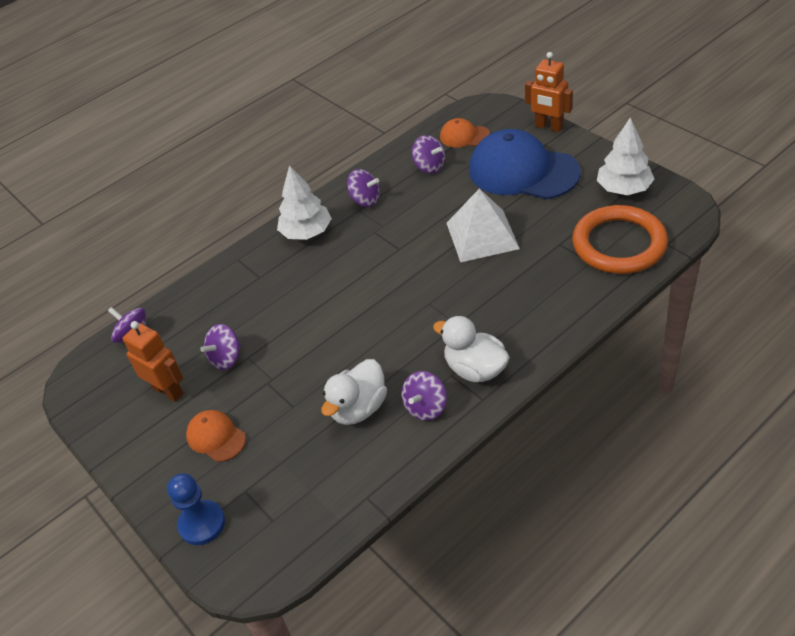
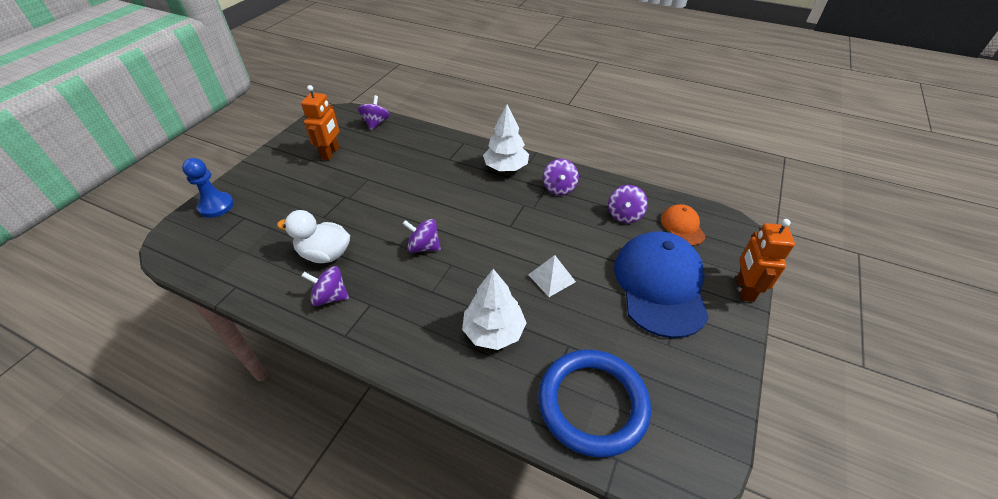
camera: 60 degrees right, 0 degrees up
orange cap [186,410,246,462] -> none
purple spinning top [200,324,241,370] -> purple spinning top moved to [403,219,441,253]
white duck [433,316,510,382] -> none
white pyramid [447,188,520,262] -> white pyramid [528,255,576,297], size x0.57
orange ring [572,205,668,274] -> blue ring [538,349,651,458]
white tree [597,117,654,195] -> white tree moved to [462,269,526,350]

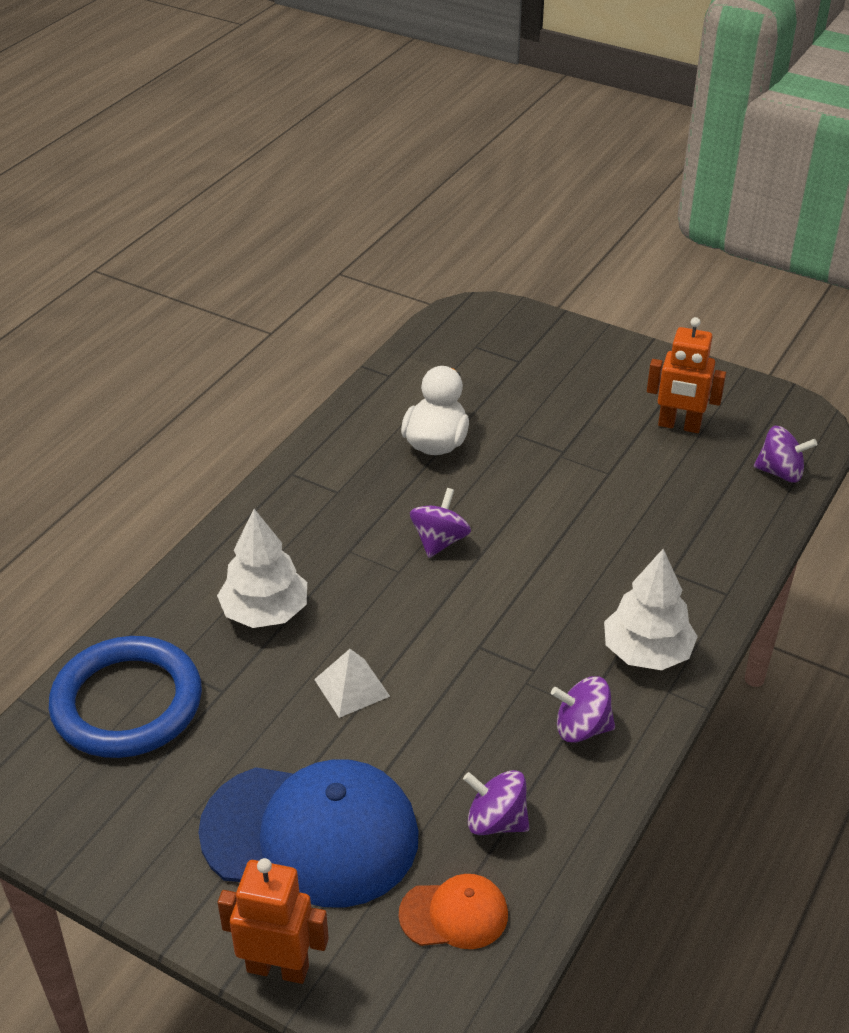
camera: 95 degrees right, 5 degrees down
blue pawn [182,158,234,218] -> none
purple spinning top [302,266,349,306] -> none

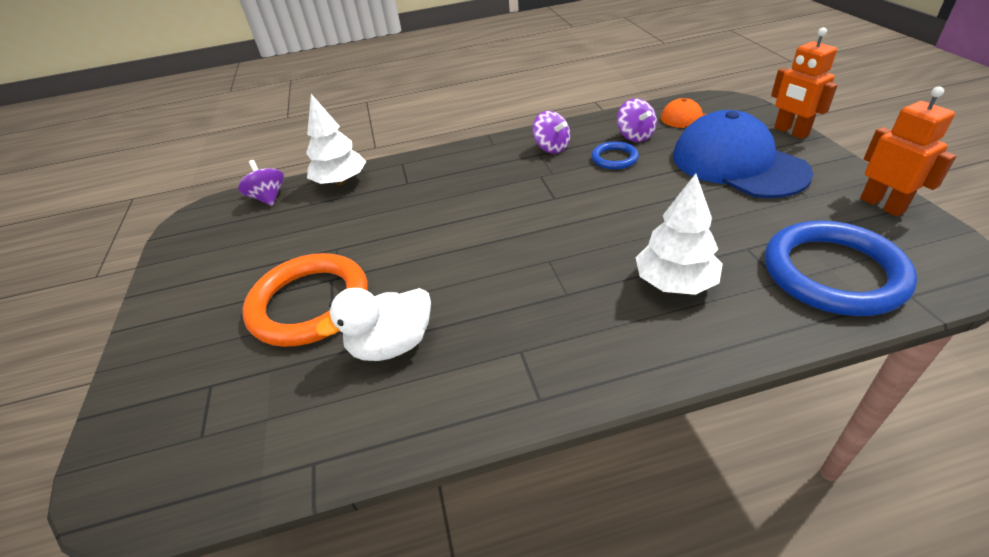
camera: 130 degrees left, 0 degrees up
white pyramid [314,649,390,718] -> none
purple spinning top [410,488,471,558] -> none
white tree [604,549,698,670] -> white tree moved to [306,94,366,185]
orange robot [647,317,726,433] -> orange robot moved to [860,86,956,217]
none -> orange ring [243,253,367,347]
none -> blue ring [591,141,639,169]

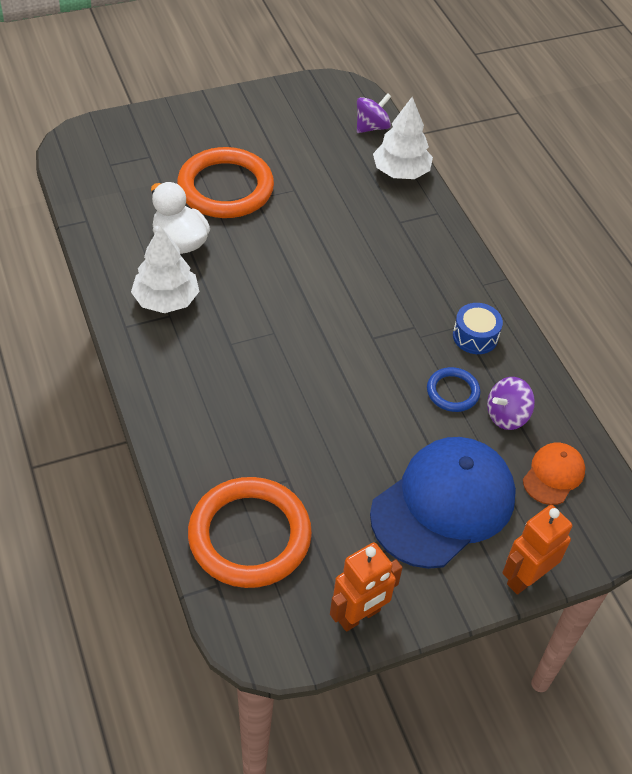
camera: 75 degrees right, 10 degrees up
purple spinning top [533,111,570,154] -> blue drum [453,303,503,354]
white tree [635,173,723,295] -> white tree moved to [131,225,200,313]
blue ring [764,220,917,316] -> orange ring [188,477,312,588]

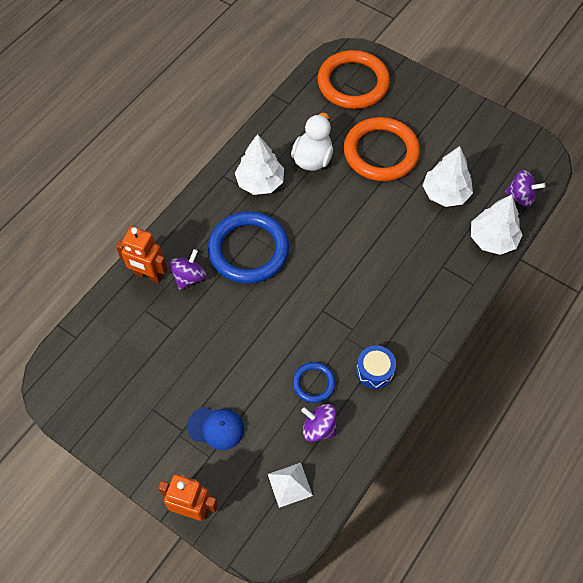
camera: 60 degrees right, 10 degrees up
orange ring [188,477,312,588] -> orange ring moved to [317,50,390,109]
orange robot [330,542,403,632] -> orange robot moved to [116,226,167,283]
blue cap [370,437,516,569] -> blue cap [187,407,244,450], size x0.47
orange cap [523,443,585,505] -> white pyramid [268,463,313,508]
none -> purple spinning top [169,249,206,290]
none -> blue ring [208,211,289,284]
none -> white tree [422,146,473,207]

